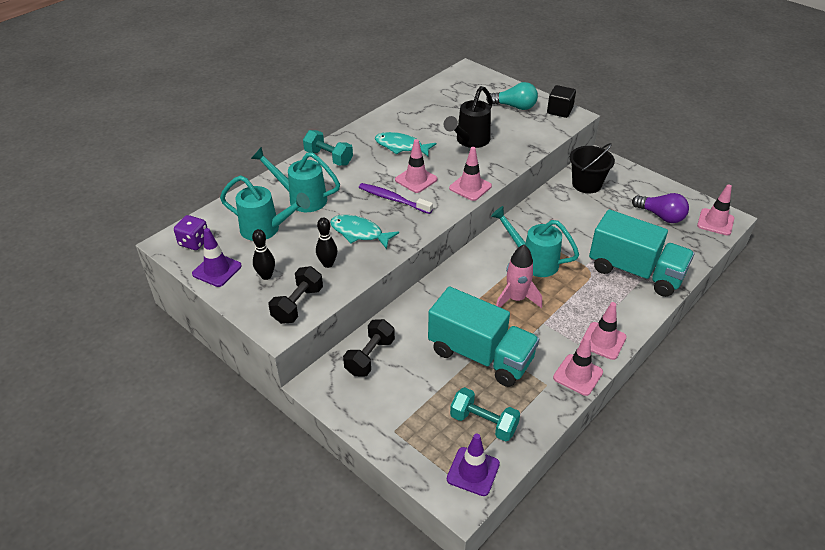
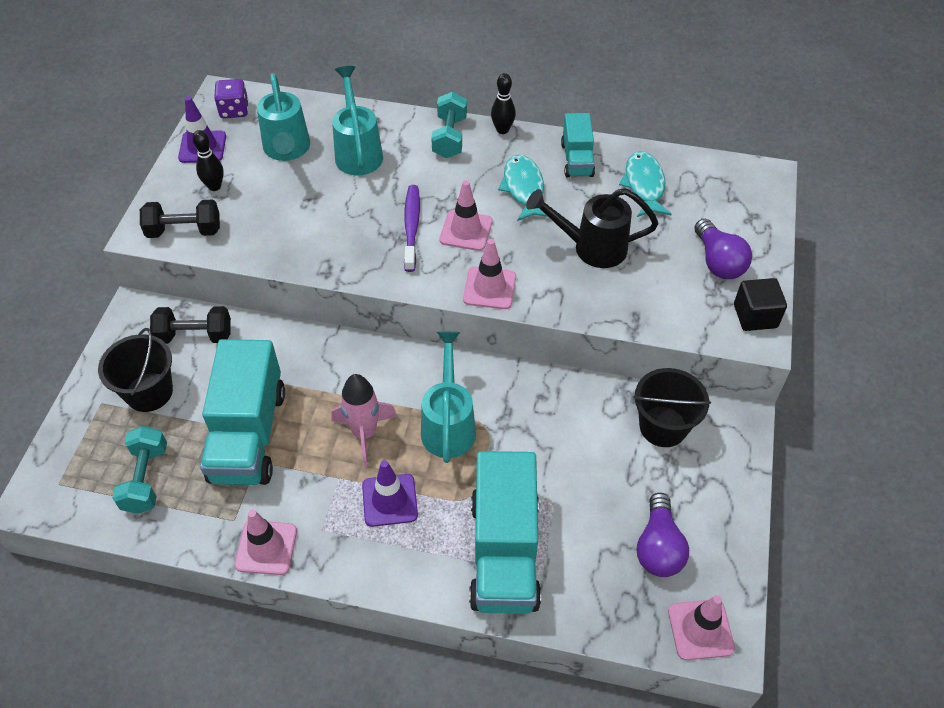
camera: 60 degrees right, 10 degrees up
black bowling pin [316,217,337,268] -> black bowling pin moved to [491,73,516,134]
turquoise fish [330,215,399,249] -> turquoise fish moved to [619,151,672,217]
purple traffic cone [447,434,500,496] -> purple traffic cone moved to [362,460,418,527]
turquoise light bulb [486,82,538,110] -> purple light bulb [694,219,752,279]
pink traffic cone [580,302,627,360] -> none
none -> black bucket [98,328,173,412]
none -> turquoise truck [561,113,595,177]

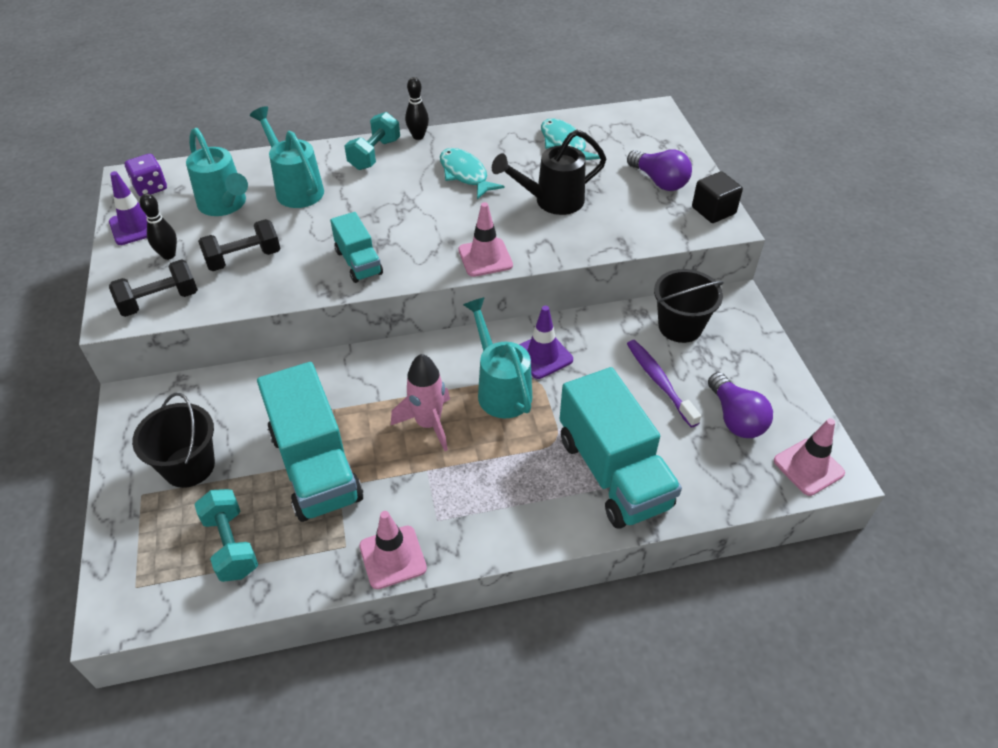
camera: 25 degrees left, 5 degrees down
black dumbbell [150,306,231,344] -> black dumbbell moved to [198,219,281,271]
purple traffic cone [362,460,418,527] -> purple traffic cone moved to [519,306,573,379]
purple toothbrush [404,185,420,272] -> purple toothbrush moved to [627,340,701,427]
turquoise dumbbell [431,92,467,158] -> turquoise dumbbell turned 45 degrees clockwise [345,112,400,170]
pink traffic cone [439,181,493,251] -> none
turquoise truck [561,113,595,177] -> turquoise truck moved to [330,212,383,283]

